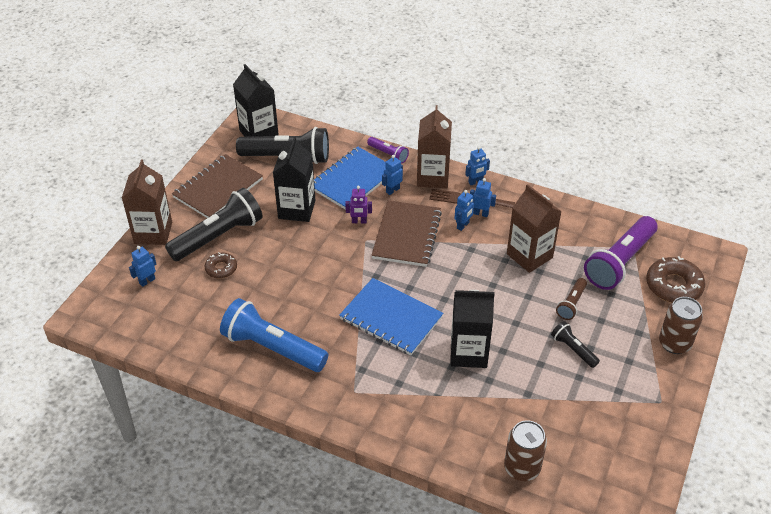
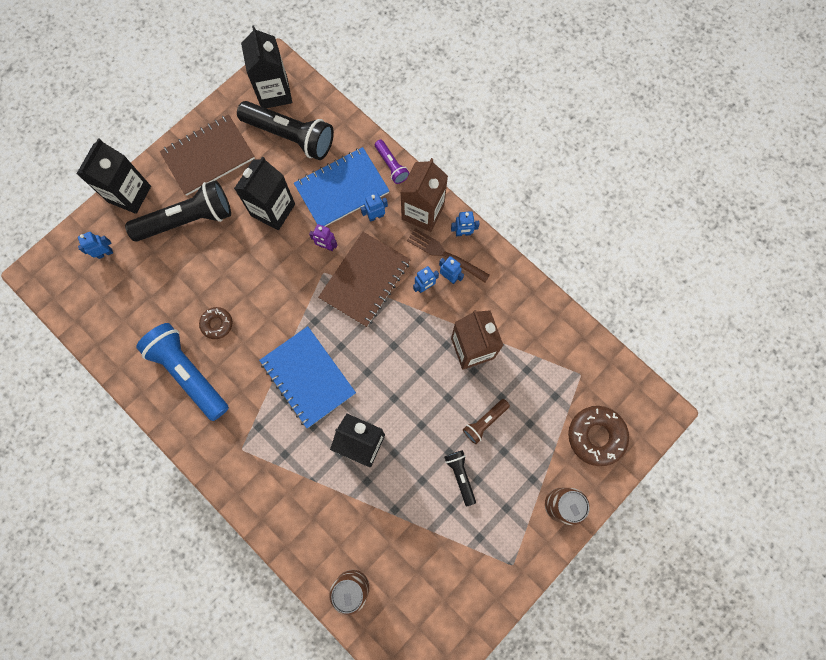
camera: 20 degrees right, 30 degrees up
brown carton [122,160,172,245] -> black carton [76,138,151,214]
brown donut [205,252,237,278] -> brown donut moved to [199,307,233,339]
purple flashlight [584,216,658,290] -> none

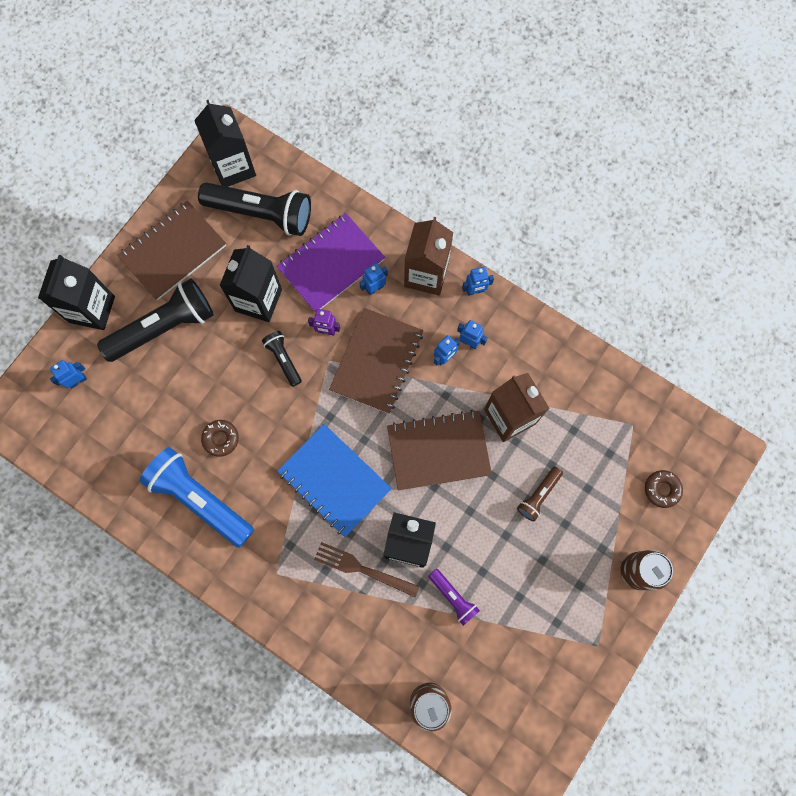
camera: 10 degrees left, 0 degrees up
blue notebook [294,147,390,227] -> purple notebook [276,213,385,313]
purple flashlight [375,140,410,184] -> purple flashlight moved to [428,569,480,626]
brown fork [407,228,490,282] -> brown fork moved to [314,542,420,597]
black flashlight [444,450,476,506] -> black flashlight moved to [262,331,302,387]
brown donut [568,406,629,466] -> brown donut [645,470,683,508], size x0.57
none -> brown notebook [387,410,492,491]

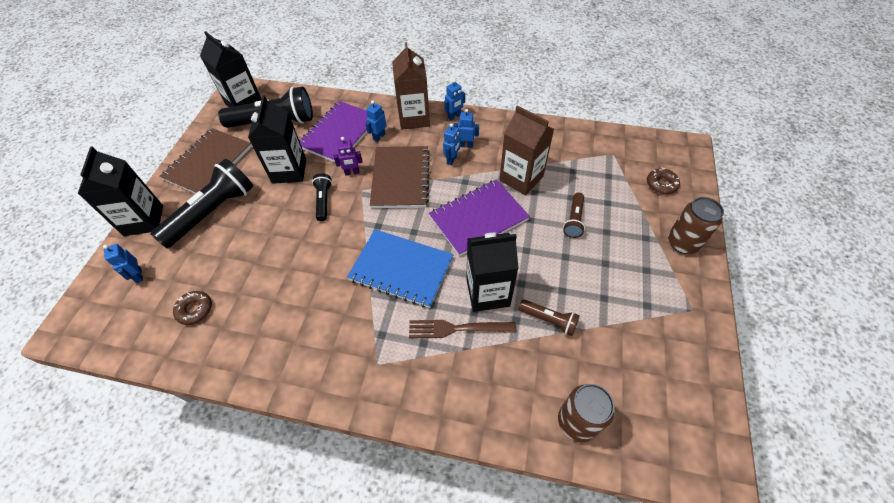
camera: 20 degrees left, 20 degrees down
blue robot [50,360,87,388] -> blue robot turned 60 degrees counterclockwise [103,244,143,283]
blue flashlight [139,447,254,548] -> none
brown donut [201,420,239,457] -> brown donut moved to [173,291,212,325]
black flashlight [262,331,302,387] -> black flashlight turned 45 degrees clockwise [312,173,332,221]
brown notebook [387,410,492,491] -> purple notebook [429,179,530,256]
purple flashlight [428,569,480,626] -> brown flashlight [519,299,580,336]

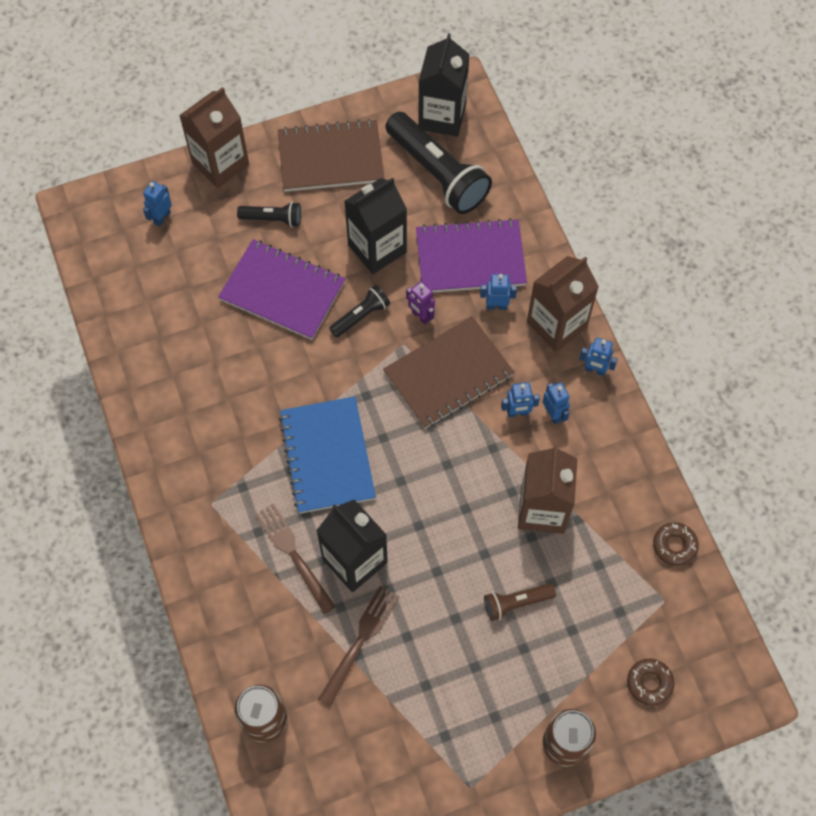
camera: 55 degrees right, 10 degrees up
black carton [78,146,163,236] -> brown carton [179,87,249,188]
black flashlight [150,159,253,248] -> black flashlight [237,202,301,227], size x0.49
brown donut [173,291,212,325] -> brown donut moved to [653,522,699,566]
purple notebook [429,179,530,256] -> purple notebook moved to [218,239,345,340]
brown flashlight [519,299,580,336] -> brown fork [318,586,399,706]

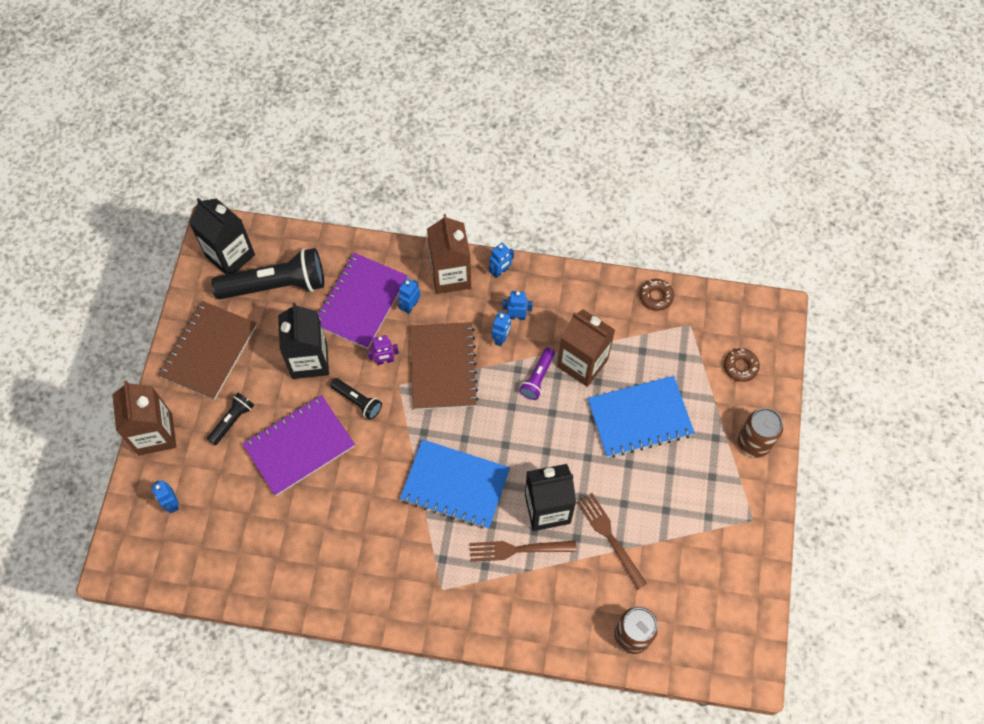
camera: 60 degrees left, 0 degrees up
black flashlight [329,285,390,338] -> black flashlight turned 135 degrees clockwise [330,378,382,420]
brown flashlight [484,583,556,621] -> blue notebook [588,376,695,458]
none -> purple flashlight [519,347,555,400]

